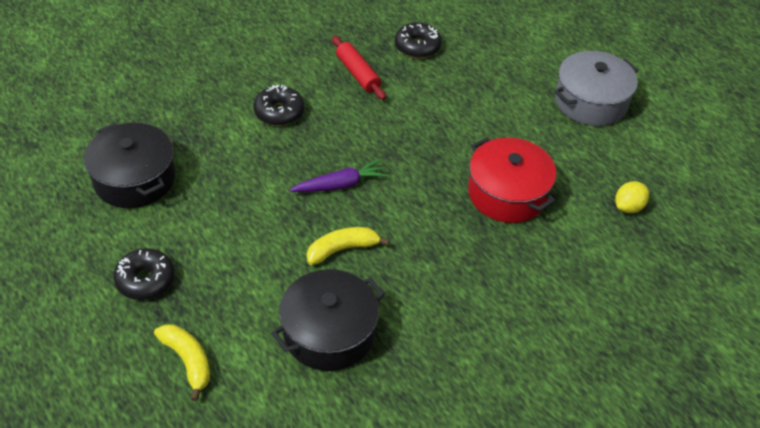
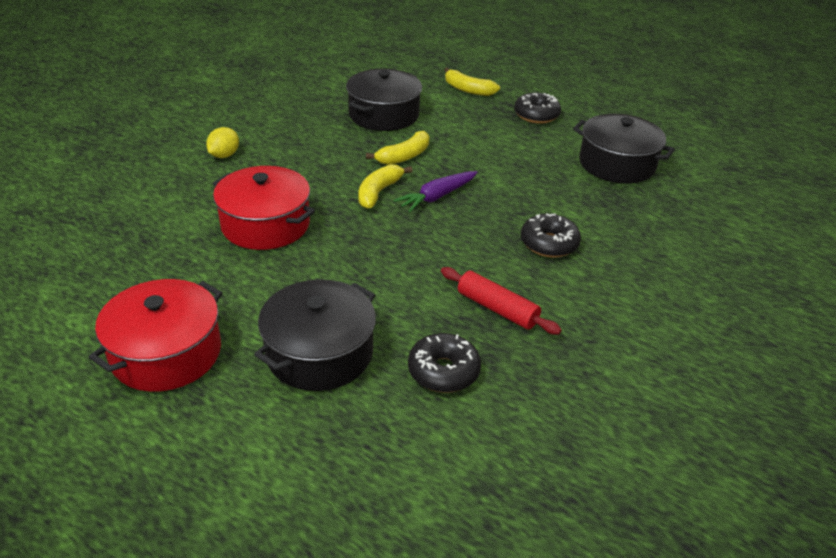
camera: 160 degrees right, 10 degrees down
grey pot [554,51,639,126] -> red pot [89,279,223,392]
yellow lemon [615,181,649,213] -> yellow lemon moved to [206,127,239,158]
none -> black pot [254,279,376,391]
none -> yellow banana [358,164,413,209]

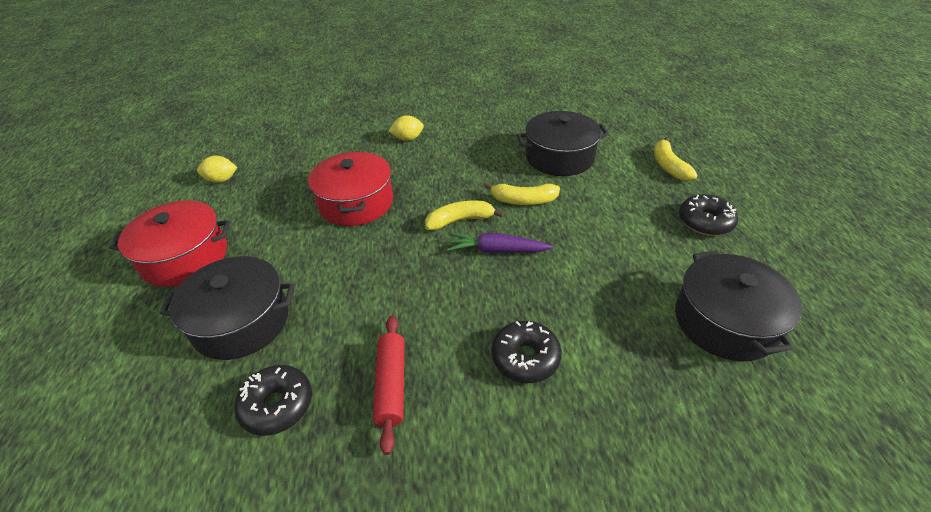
camera: 50 degrees right, 5 degrees up
none -> yellow lemon [197,156,237,183]

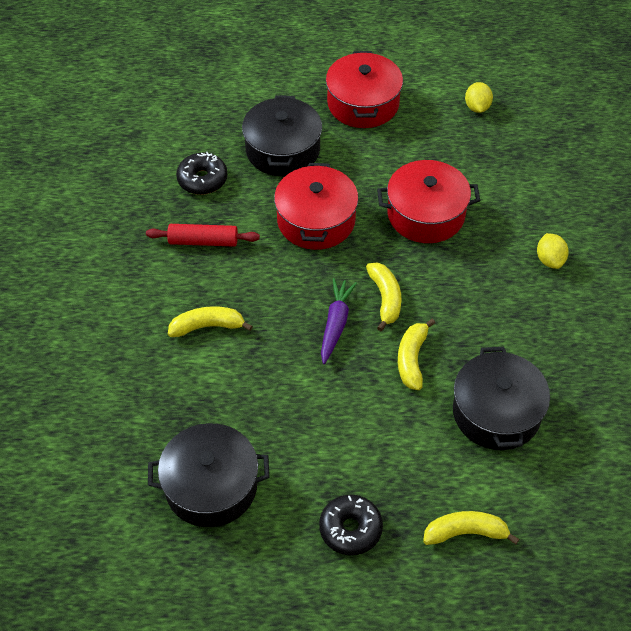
camera: 95 degrees right, 10 degrees up
black donut [492,321,562,383] -> yellow banana [168,306,253,337]
none -> red pot [274,163,359,250]

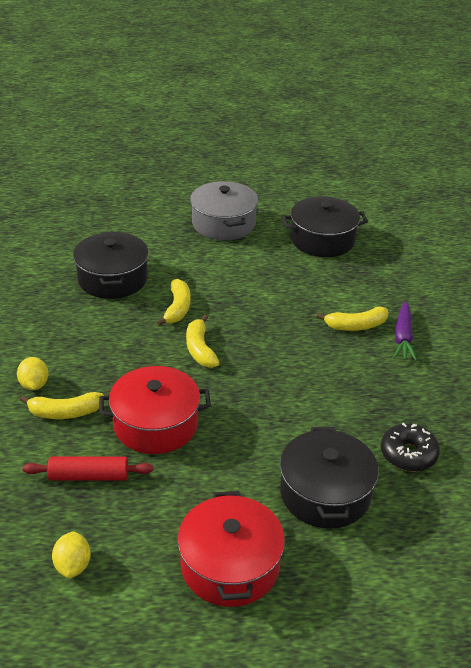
camera: 175 degrees right, 15 degrees down
red rolling pin [146,224,260,247] -> red rolling pin moved to [23,457,153,481]
red pot [274,163,359,250] -> none
black donut [319,495,383,555] -> grey pot [190,181,258,240]
purple carrot [321,278,357,364] -> purple carrot moved to [393,301,417,361]
yellow banana [423,511,519,545] -> yellow banana moved to [20,392,104,419]

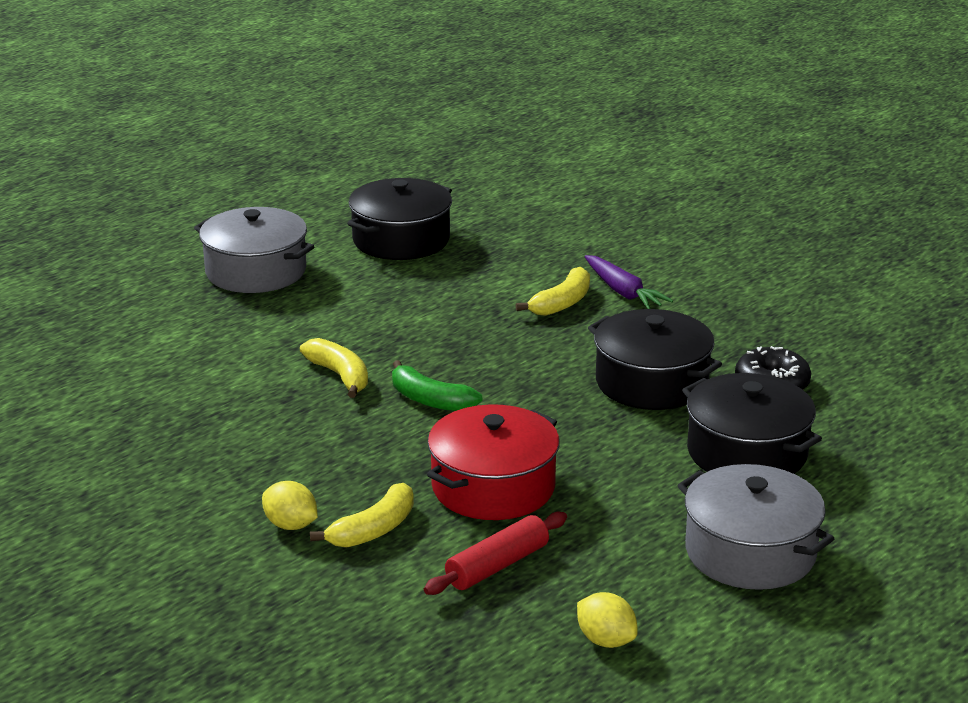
camera: 40 degrees left, 10 degrees down
black pot [73,231,149,299] -> black pot moved to [588,309,722,410]
red pot [177,491,285,607] -> grey pot [677,464,834,590]
yellow banana [186,315,220,368] -> green banana [392,360,482,411]

